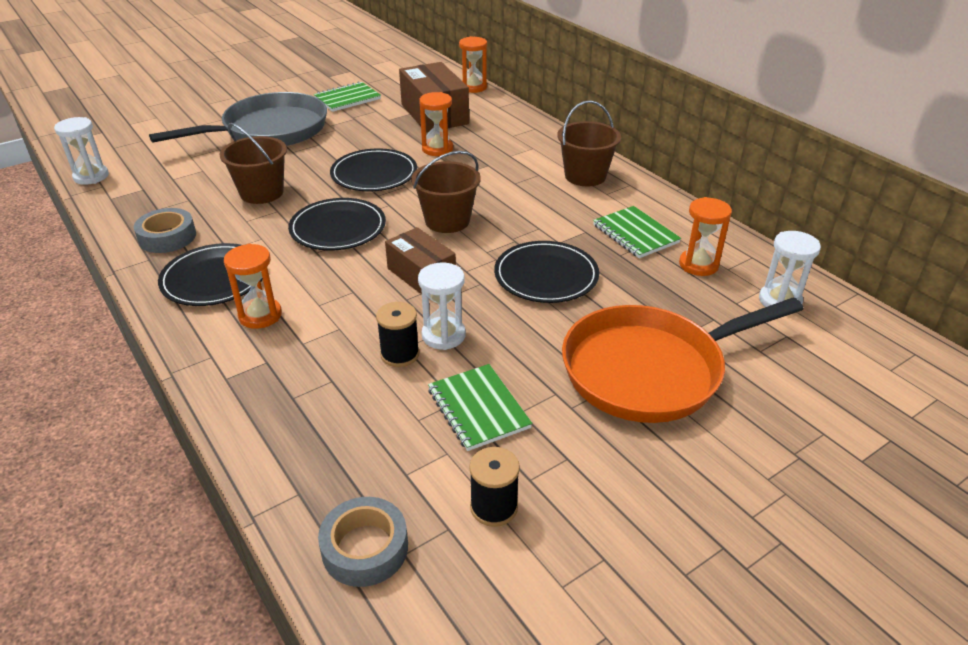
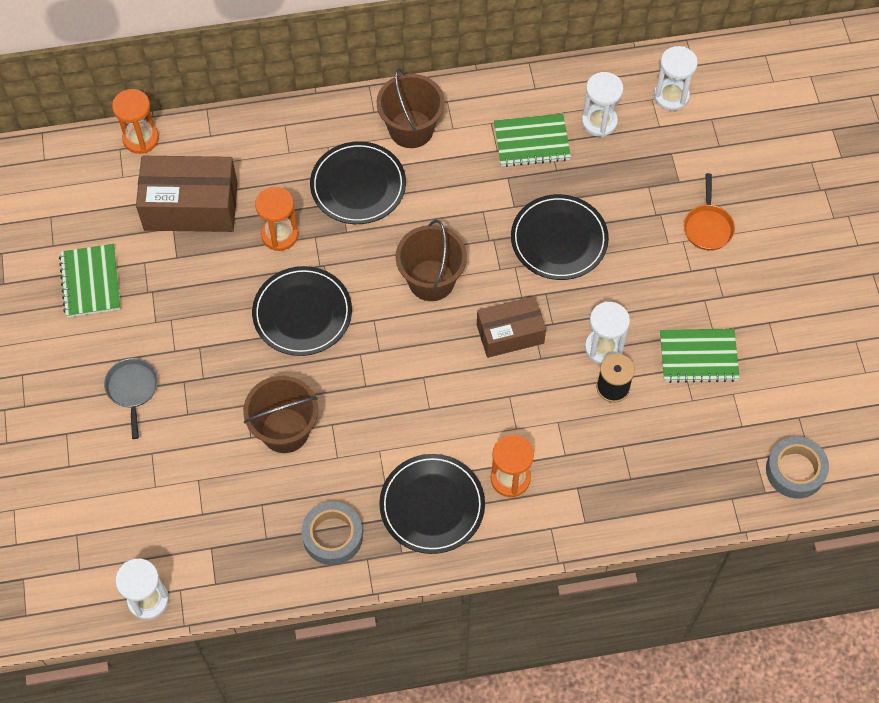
camera: 65 degrees left, 25 degrees up
grey pan [149,92,327,146] -> grey pan [104,358,158,439], size x0.40
black plate [288,198,386,251] -> black plate moved to [310,141,406,224]
black spool [469,447,520,527] -> none
orange pan [562,297,804,423] -> orange pan [684,173,735,250], size x0.40
orange hourglass [679,197,732,276] -> white hourglass [582,72,623,137]

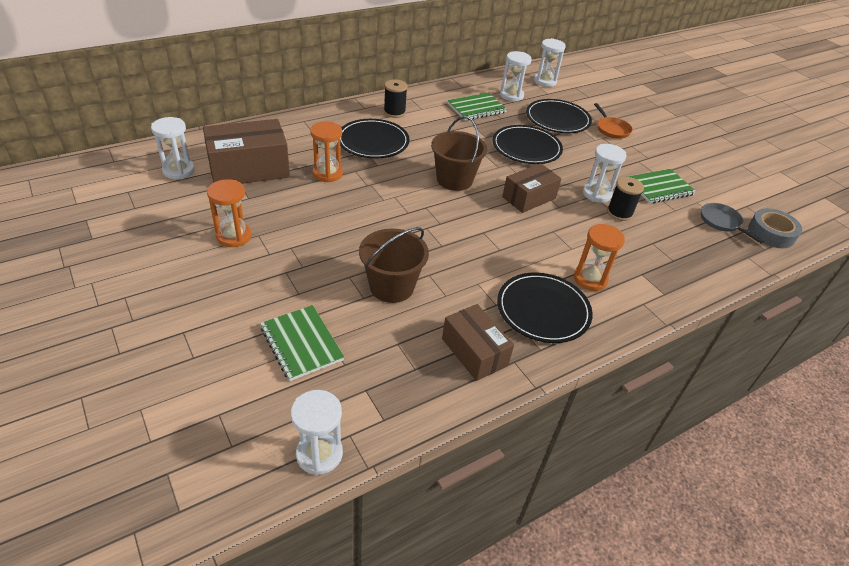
camera: 25 degrees left, 20 degrees down
green notebook [59,244,121,317] -> green notebook moved to [260,305,344,381]
grey pan [104,358,158,439] -> grey pan moved to [701,203,764,244]
orange hourglass [112,89,159,154] -> orange hourglass moved to [207,179,251,247]
black plate [252,266,352,356] -> black plate moved to [526,99,592,133]
grey tape [302,502,363,565] -> brown box [442,304,514,381]
brown bucket [377,68,445,148] -> black spool [384,79,408,118]
none -> white hourglass [151,117,195,179]

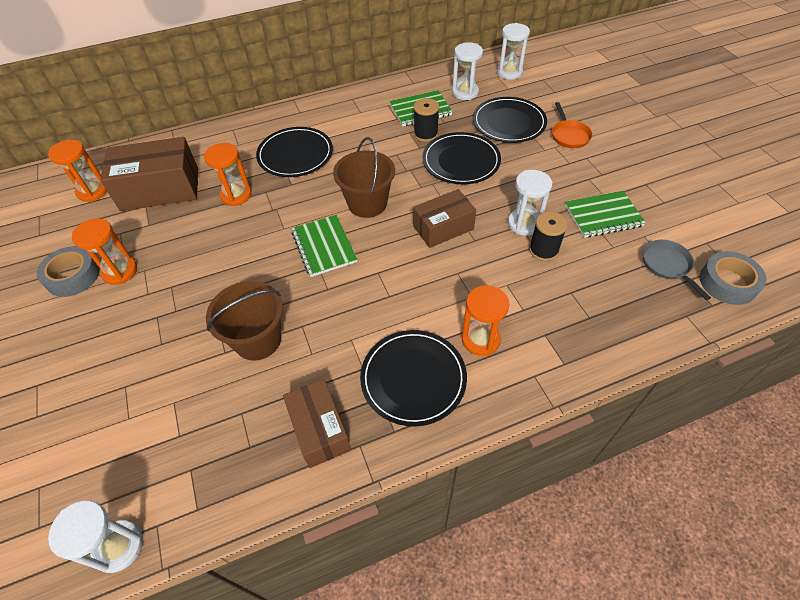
camera: 15 degrees right, 10 degrees up
white hourglass [151,117,195,179] -> orange hourglass [48,140,107,202]
green notebook [260,305,344,381] -> green notebook moved to [291,215,357,277]
black spool [384,79,408,118] -> black spool moved to [414,98,439,142]
none -> grey tape [37,246,100,297]

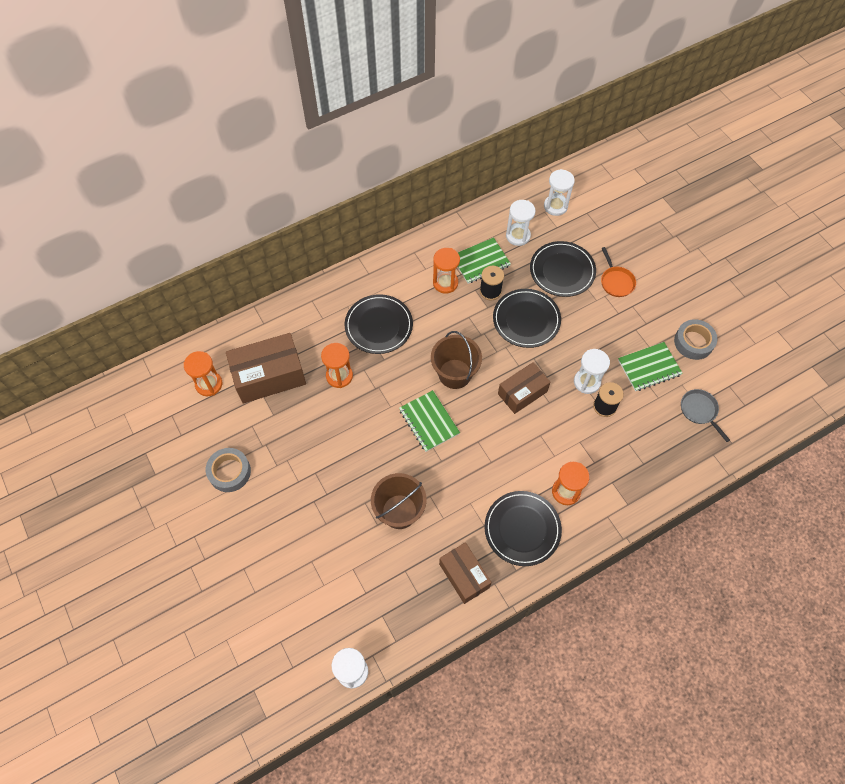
camera: 10 degrees left, 10 degrees up
orange hourglass [72,218,137,285] -> orange hourglass moved to [433,248,460,294]
grey tape [700,251,766,305] -> grey tape moved to [674,319,718,360]

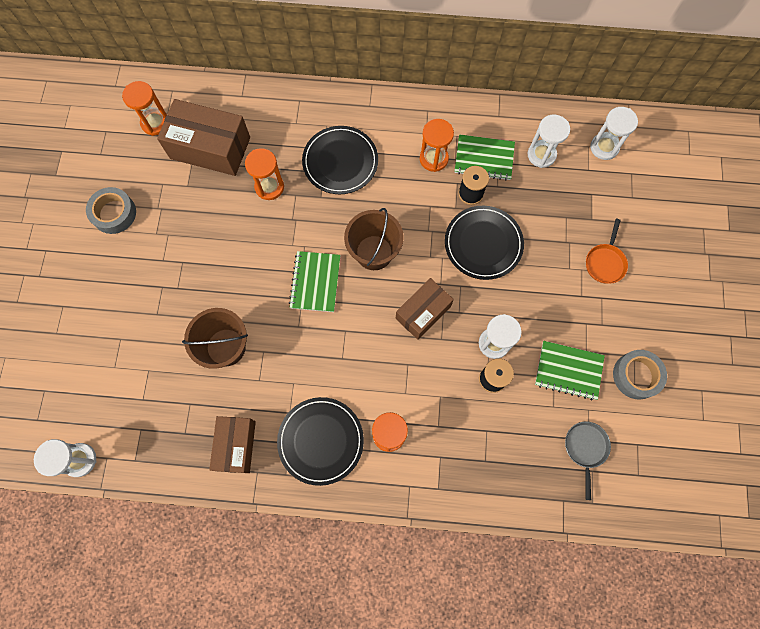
camera: 35 degrees right, 10 degrees up
brown box [498,362,550,414] -> brown box turned 45 degrees counterclockwise [396,278,454,340]
black plate [530,241,596,297] -> none

